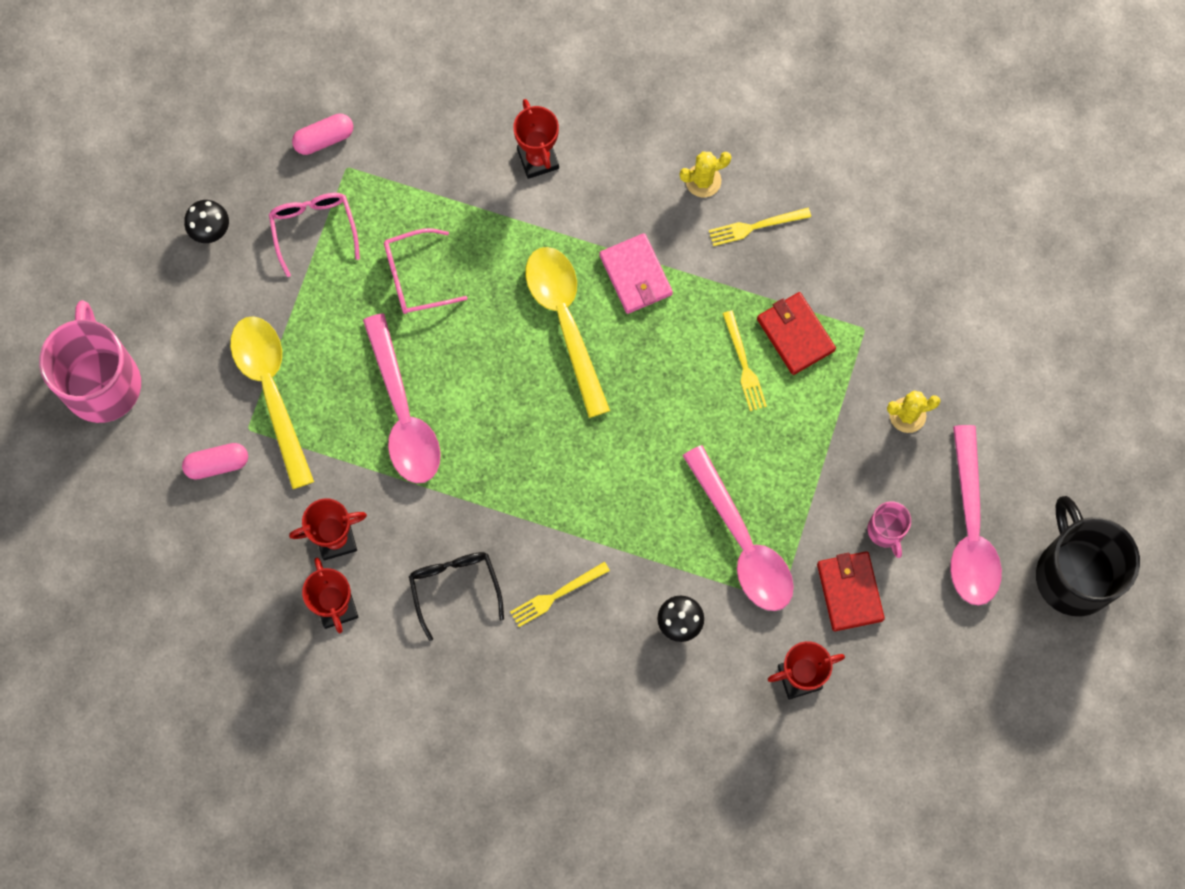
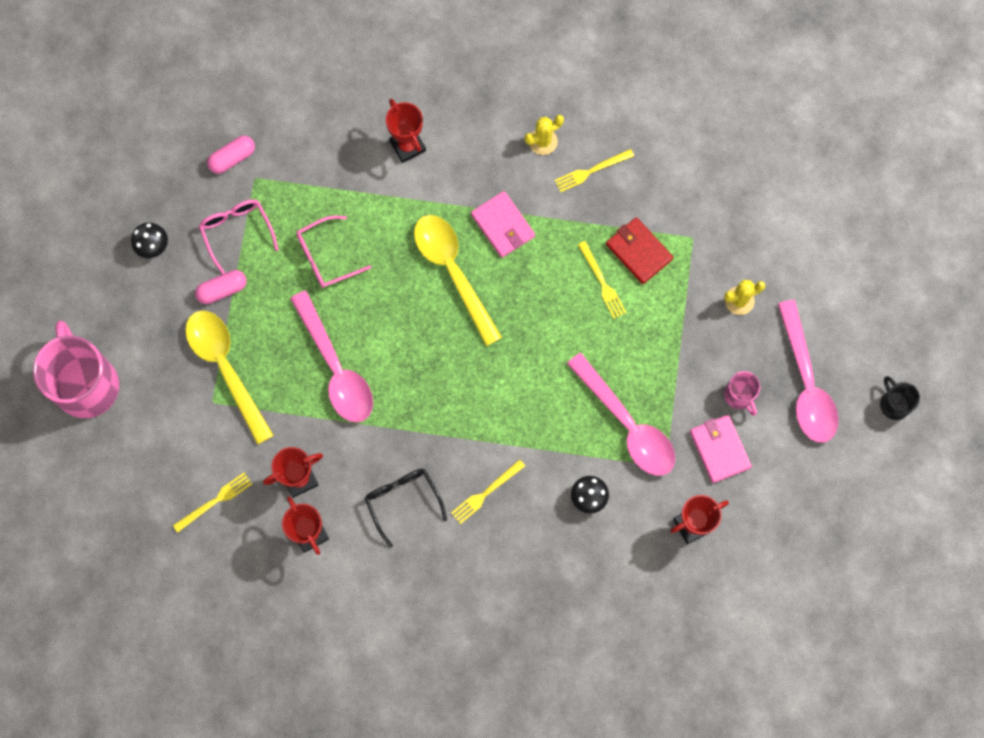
camera: 10 degrees left, 0 degrees up
pink capsule [182,443,248,480] -> pink capsule moved to [195,270,247,304]
red wallet [817,551,885,631] -> pink wallet [690,415,752,483]
black mug [1036,496,1140,617] -> black mug [880,376,920,420], size x0.47
none -> yellow fork [173,473,252,533]

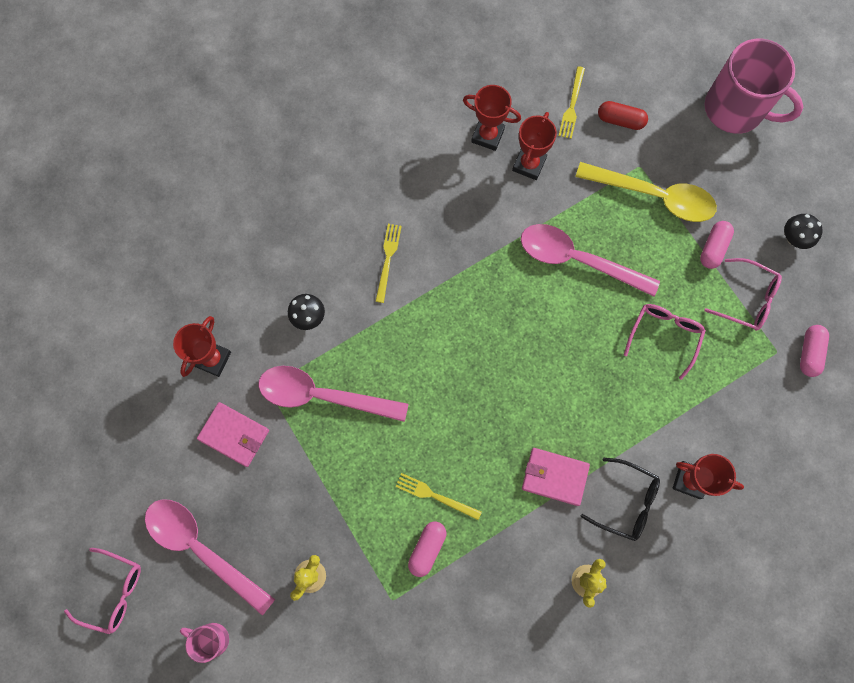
camera: 140 degrees right, 0 degrees up
black glasses [365,469,447,548] -> black glasses moved to [581,458,660,541]
yellow spoon [414,215,502,346] -> none
yellow fork [555,149,634,192] -> none
red wallet [606,217,673,284] -> pink capsule [408,522,446,577]
pink mug [724,371,760,416] -> pink mug moved to [180,623,229,663]
black mug [880,376,920,420] -> pink glasses [64,548,141,634]
none -> red capsule [598,101,648,130]

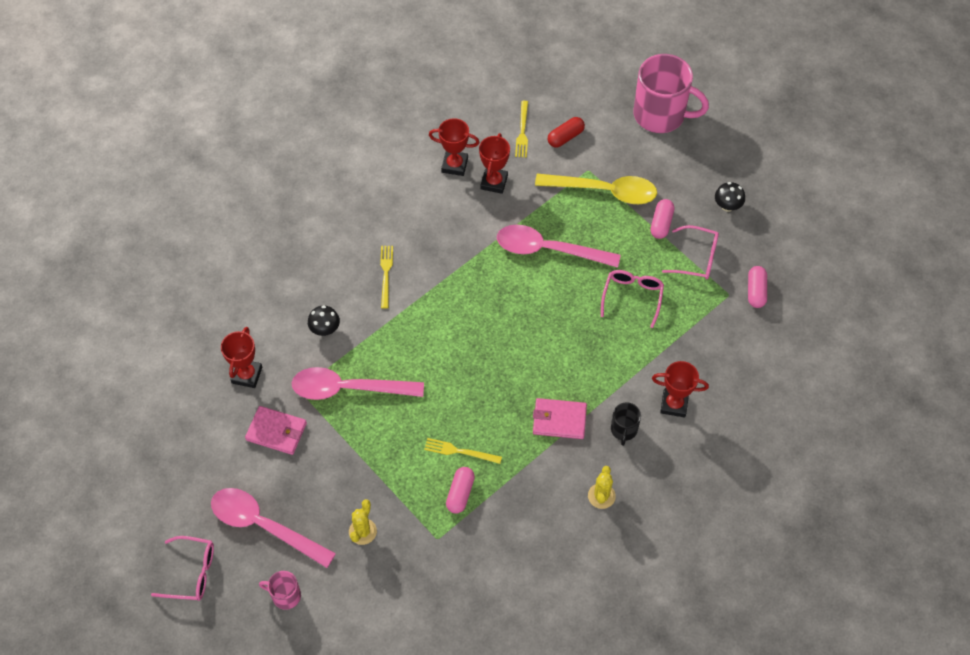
camera: 10 degrees left, 15 degrees down
black glasses [581,458,660,541] -> black mug [611,402,641,446]
red capsule [598,101,648,130] -> red capsule turned 45 degrees counterclockwise [548,117,585,147]

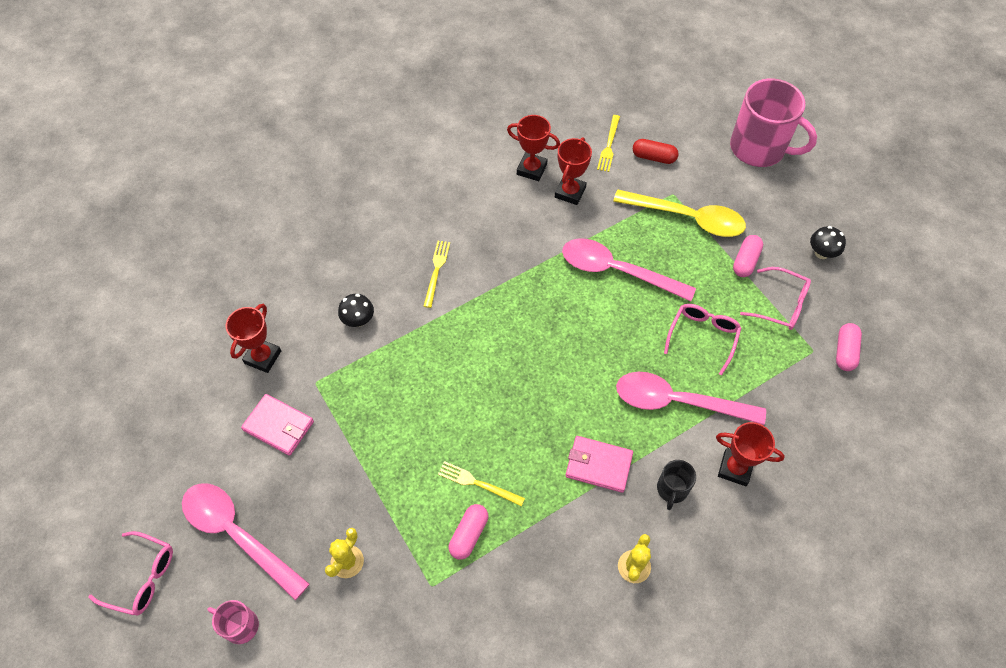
camera: 10 degrees right, 0 degrees up
pink spoon [292,367,424,400] -> pink spoon moved to [616,372,766,425]
red capsule [548,117,585,147] -> red capsule turned 45 degrees clockwise [633,139,679,164]

